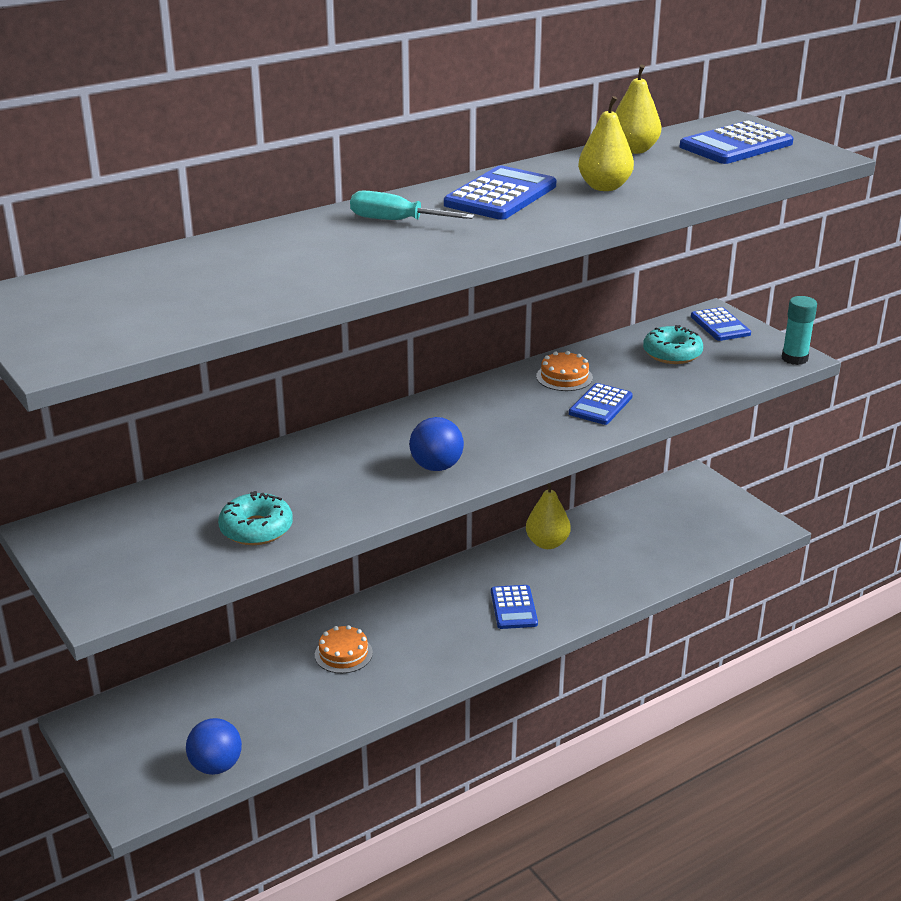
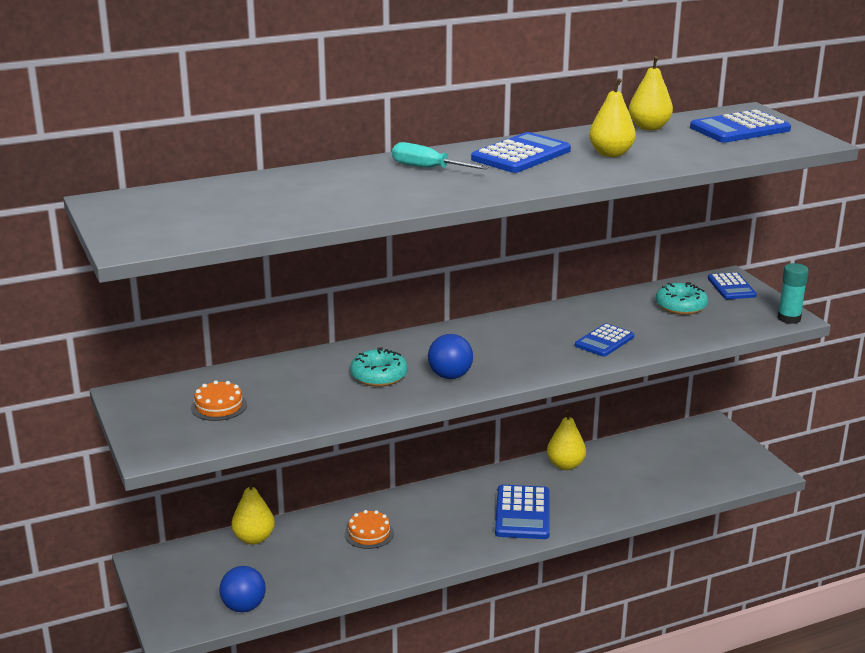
camera: 10 degrees right, 5 degrees down
turquoise donut [218,491,293,545] -> turquoise donut moved to [350,347,408,387]
blue calculator [491,585,538,629] -> blue calculator [495,485,550,539], size x1.52
orange cake [536,351,593,391] -> orange cake moved to [191,380,247,421]
none -> yellow pear [231,477,275,545]

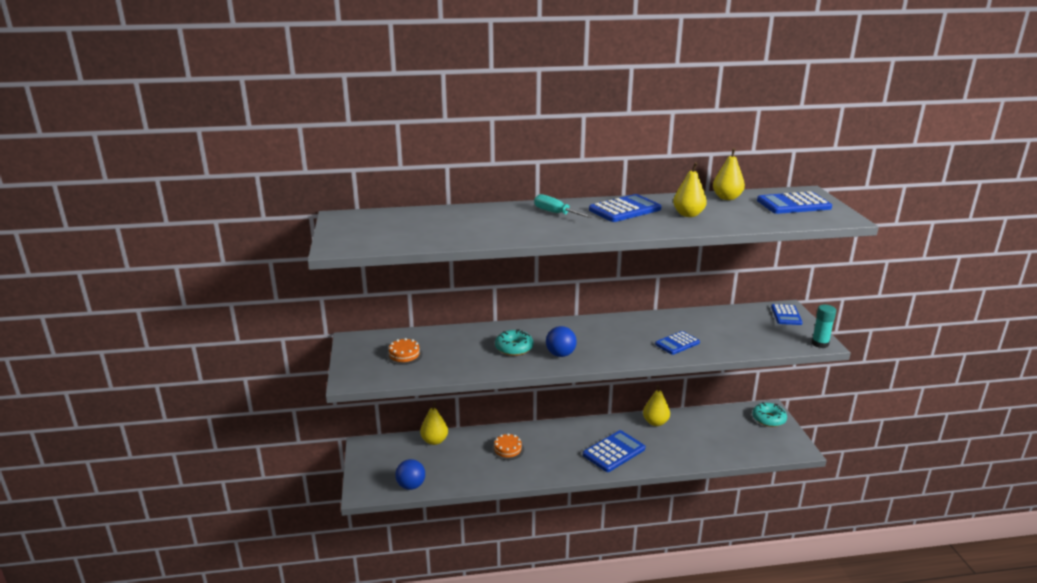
camera: 15 degrees right, 0 degrees up
blue calculator [495,485,550,539] -> blue calculator turned 150 degrees counterclockwise [583,430,645,472]
turquoise donut [656,282,708,315] -> turquoise donut moved to [752,402,787,427]

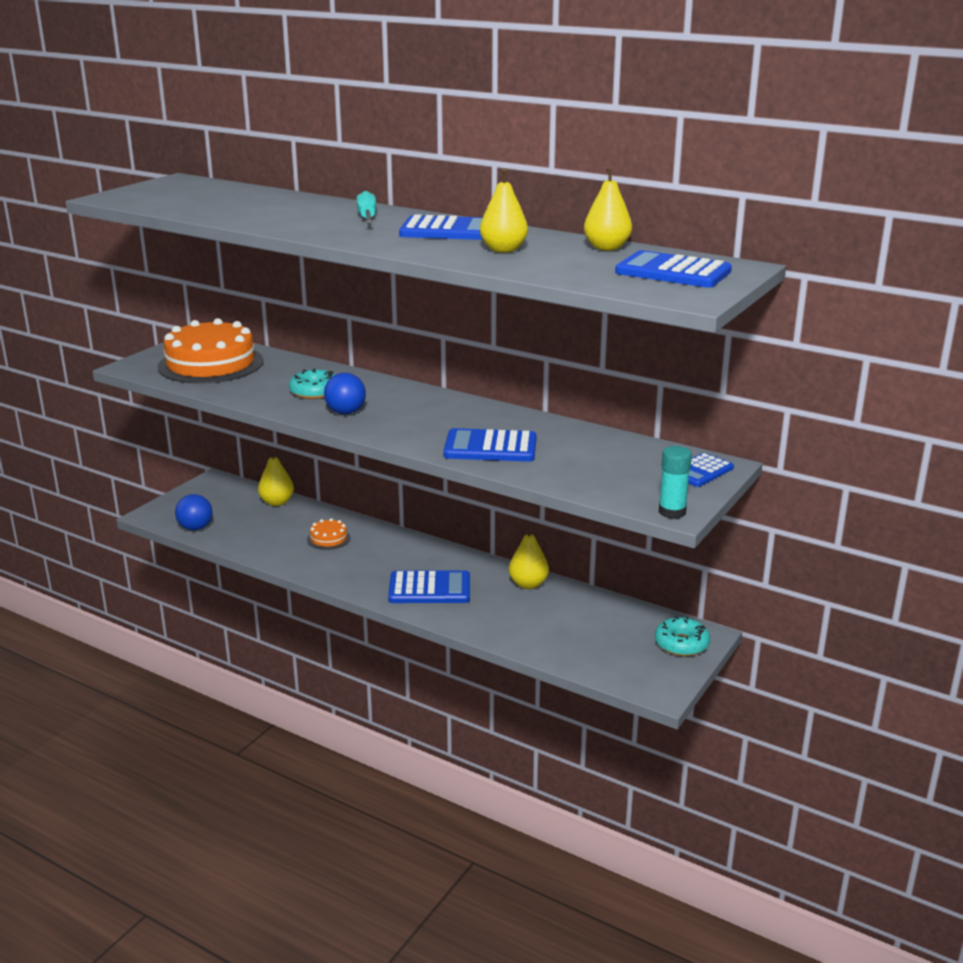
camera: 40 degrees right, 0 degrees up
orange cake [386,338,423,365] -> orange cake [157,318,264,384], size x2.34
blue calculator [655,331,700,355] -> blue calculator [443,428,537,462], size x1.52

